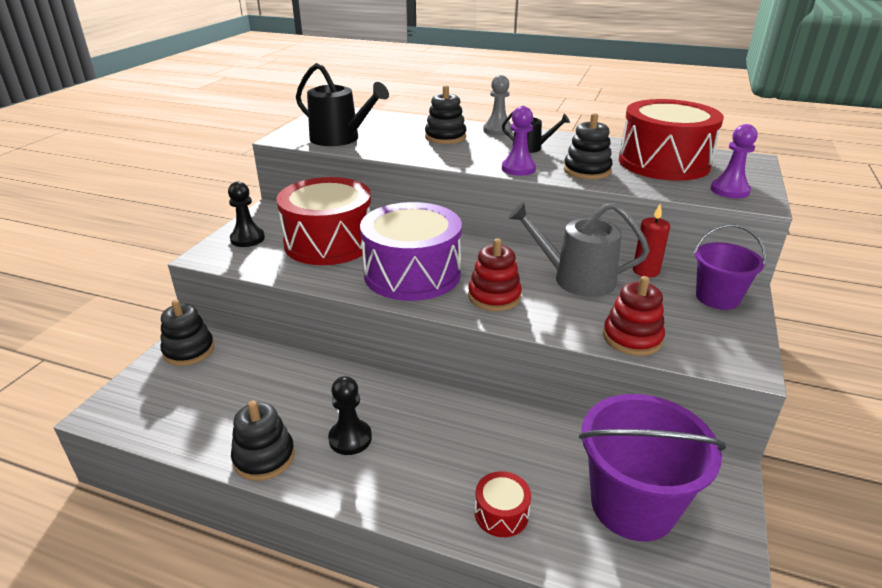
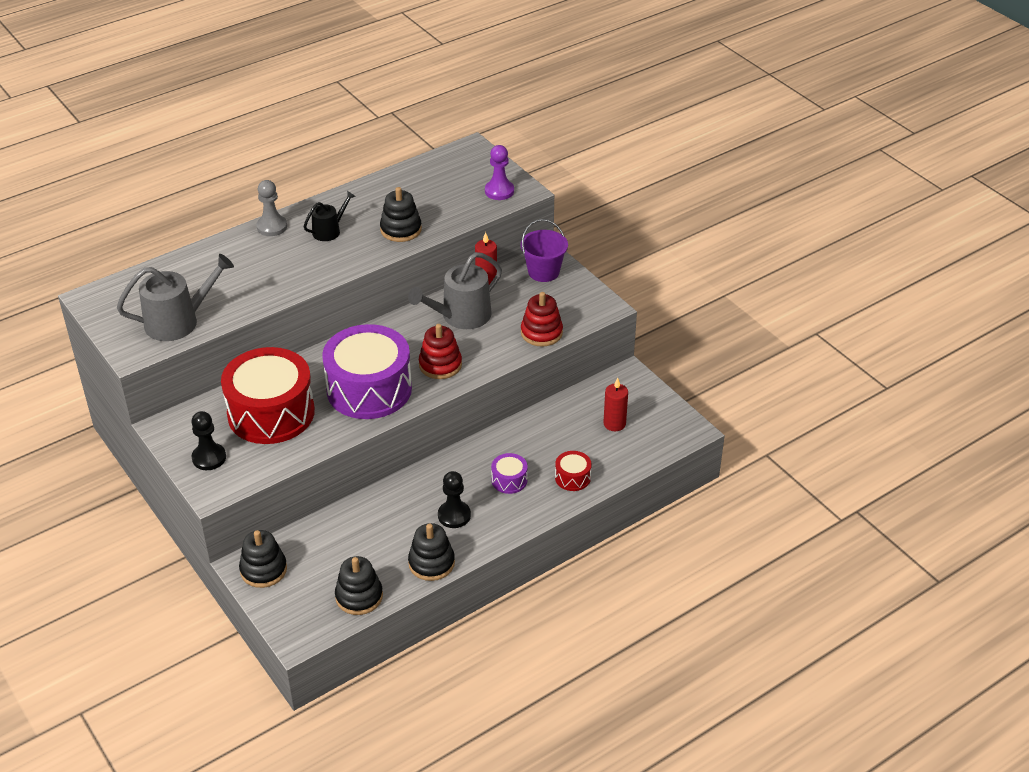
camera: 55 degrees left, 10 degrees up
black watering can [296,63,389,146] -> grey watering can [117,254,234,341]
black stacking toy [425,85,466,144] -> black stacking toy moved to [335,556,383,615]
purple pawn [502,106,536,176] -> none
purple bucket [579,394,726,541] -> red candle [603,378,628,431]
red drum [619,99,724,181] -> none
none -> purple drum [491,453,528,494]

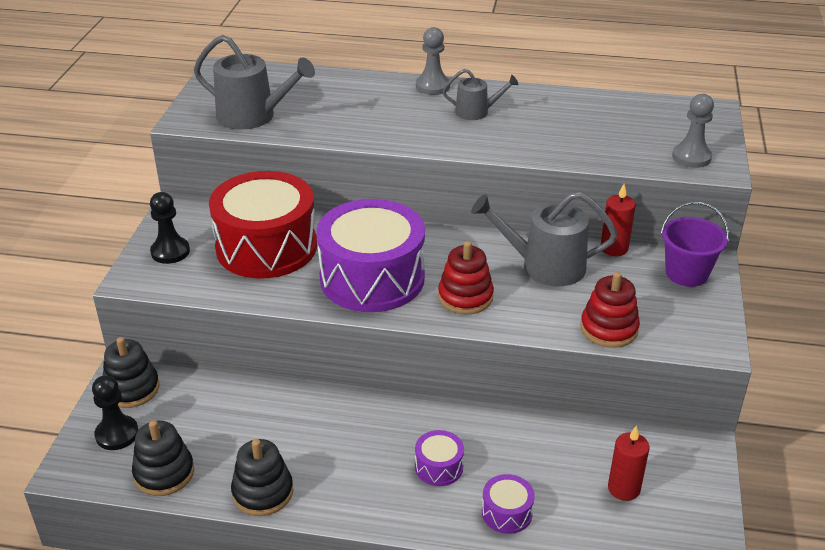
camera: 45 degrees right, 5 degrees down
black watering can [304,191,356,241] -> grey watering can [442,69,519,120]
black stacking toy [380,187,422,242] -> none
black pawn [438,471,471,528] -> black pawn moved to [92,375,139,450]
purple pawn [485,145,514,200] -> grey pawn [672,94,714,168]
red drum [555,451,592,491] -> purple drum [482,474,534,534]

